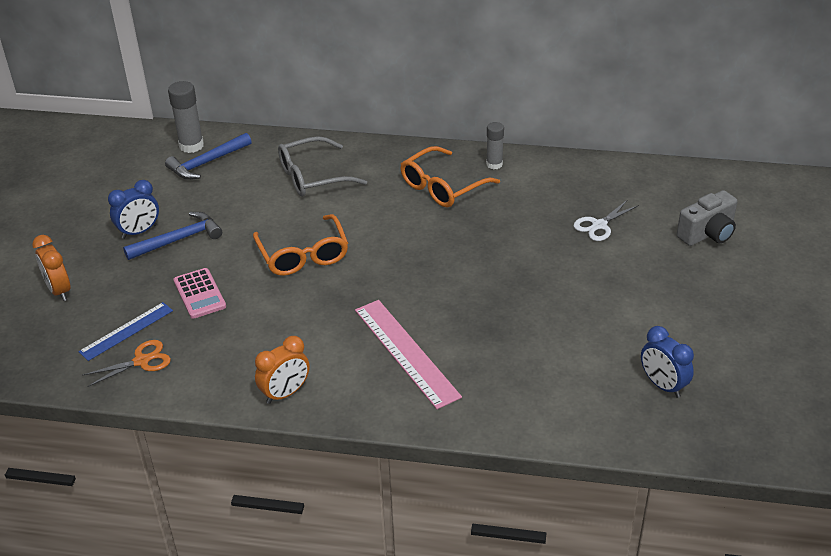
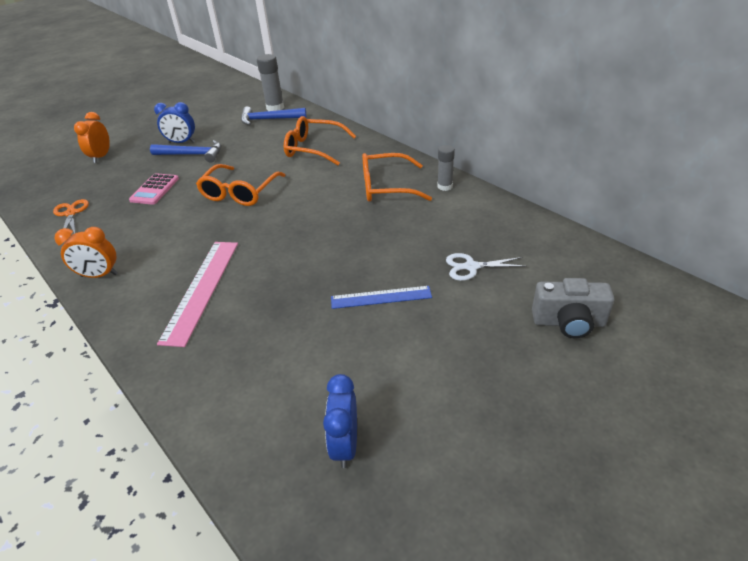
camera: 40 degrees right, 0 degrees up
blue ruler [78,302,173,361] -> blue ruler moved to [331,286,432,309]
orange scissors [82,340,171,387] -> orange scissors turned 120 degrees counterclockwise [53,199,89,233]
grey glasses [278,136,367,197] -> orange glasses [284,116,356,165]

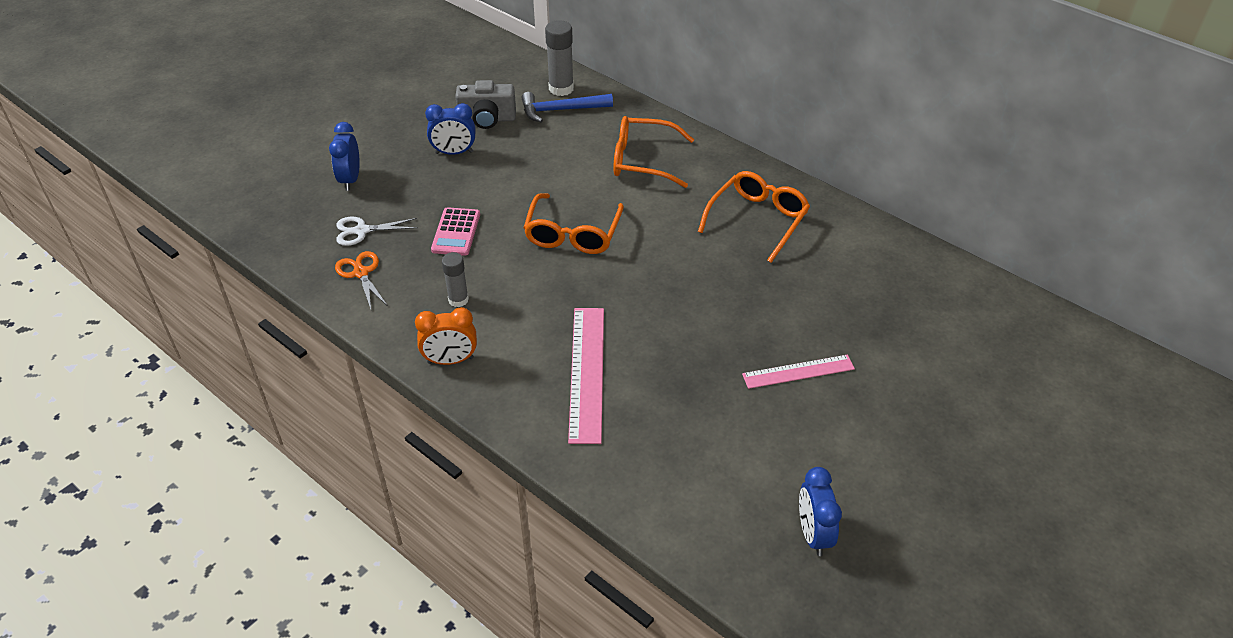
camera: 10 degrees left, 5 degrees up
orange clock [74,112,110,163] -> blue clock [329,122,360,191]
blue hammer [150,140,221,163] -> none
blue ruler [331,286,432,309] -> pink ruler [742,355,855,389]
orange glasses [362,153,432,202] -> orange glasses turned 135 degrees clockwise [698,171,810,263]
grey glue stick [437,145,455,191] -> grey glue stick moved to [442,252,469,307]
white scissors [446,253,527,281] -> white scissors moved to [336,217,418,246]
grey camera [532,278,614,338] -> grey camera moved to [455,80,516,129]

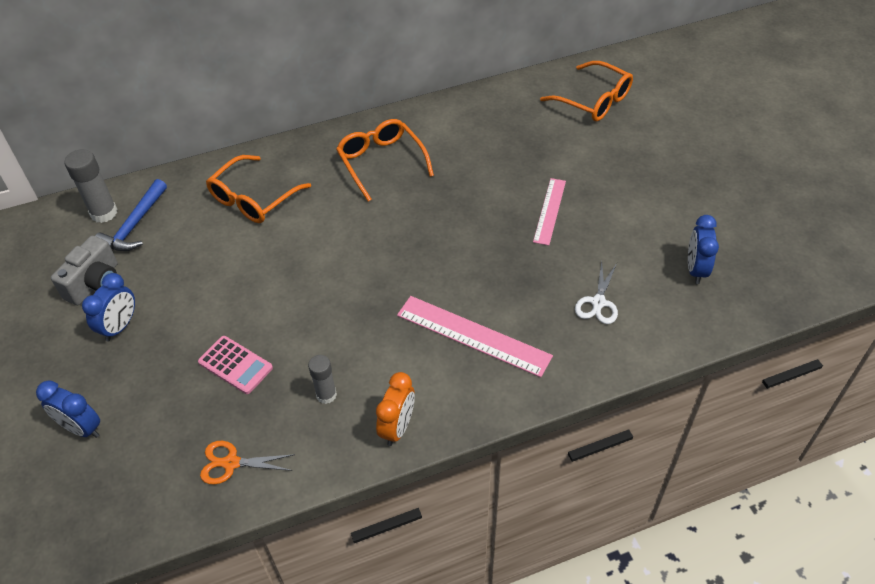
camera: 60 degrees left, 5 degrees up
white scissors [336,217,418,246] -> white scissors moved to [575,261,618,324]
orange glasses [524,193,624,254] -> orange glasses moved to [540,61,633,122]
blue clock [799,467,842,556] -> blue clock turned 75 degrees clockwise [688,215,719,284]

